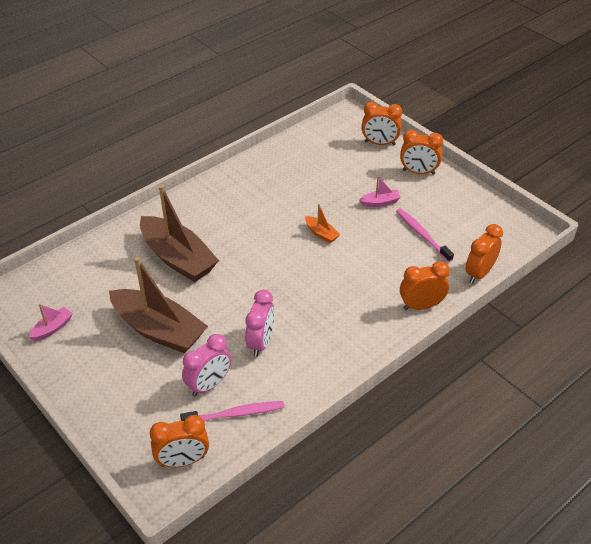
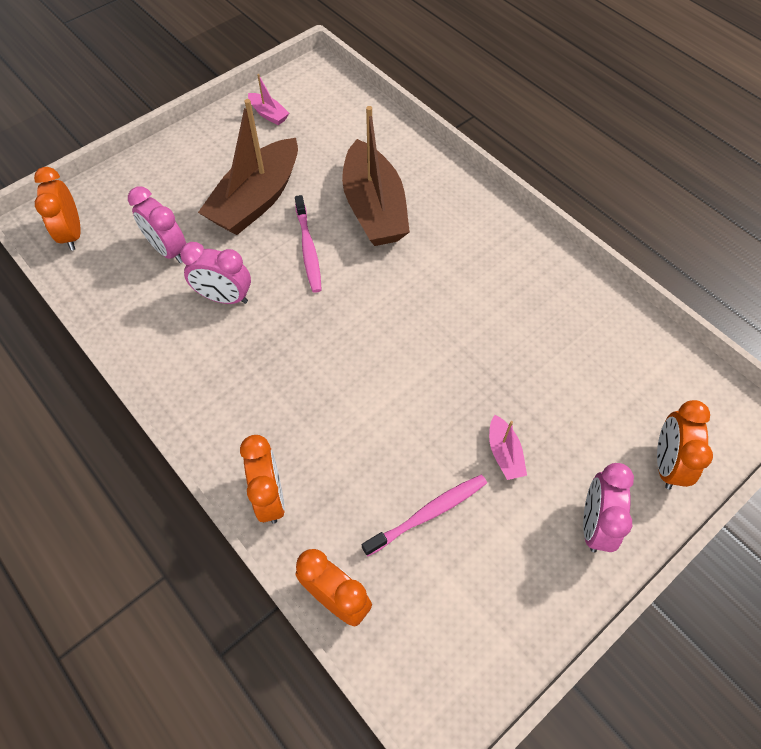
camera: 90 degrees right, 15 degrees up
brown boat [140,185,219,282] -> brown boat turned 60 degrees counterclockwise [342,106,410,246]
pink toothbrush [180,401,285,421] -> pink toothbrush moved to [295,195,322,293]
orange boat [305,204,341,243] -> none
orange clock [400,130,443,175] -> pink clock [583,463,634,552]

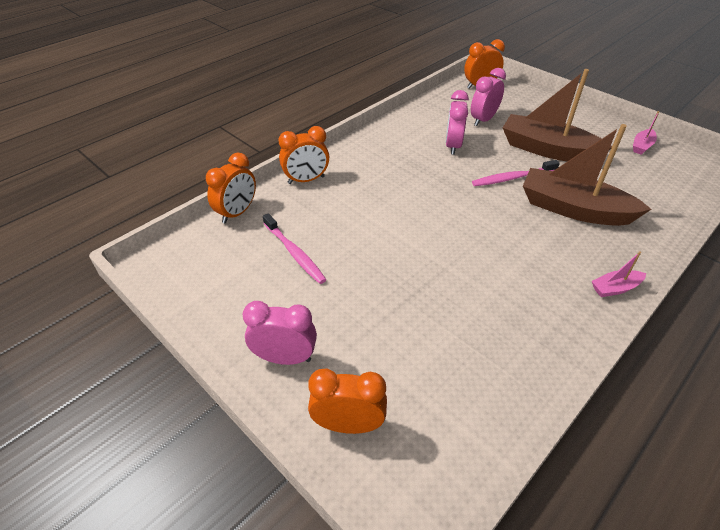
camera: 85 degrees right, 15 degrees down
brown boat [342,106,410,246] -> brown boat turned 45 degrees clockwise [523,124,651,226]
pink boat [489,415,527,480] -> pink boat moved to [592,251,646,297]

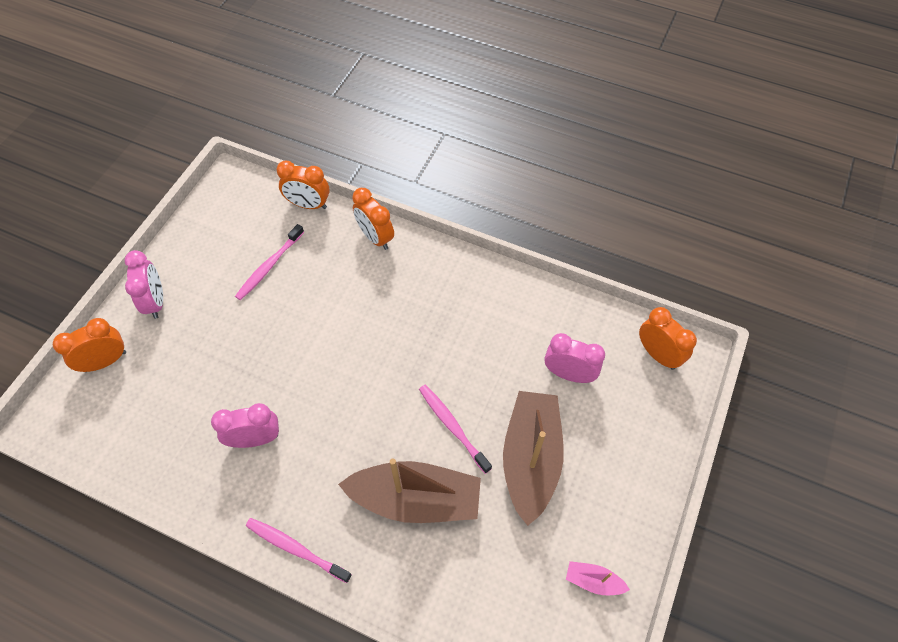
camera: 70 degrees right, 15 degrees up
orange clock [308,368,387,434] -> orange clock turned 105 degrees counterclockwise [53,318,126,372]
pink clock [446,90,469,155] -> pink clock moved to [211,403,279,448]
brown boat [523,124,651,226] -> brown boat turned 90 degrees clockwise [338,458,481,523]
pink boat [592,251,646,297] -> pink toothbrush [246,518,352,583]

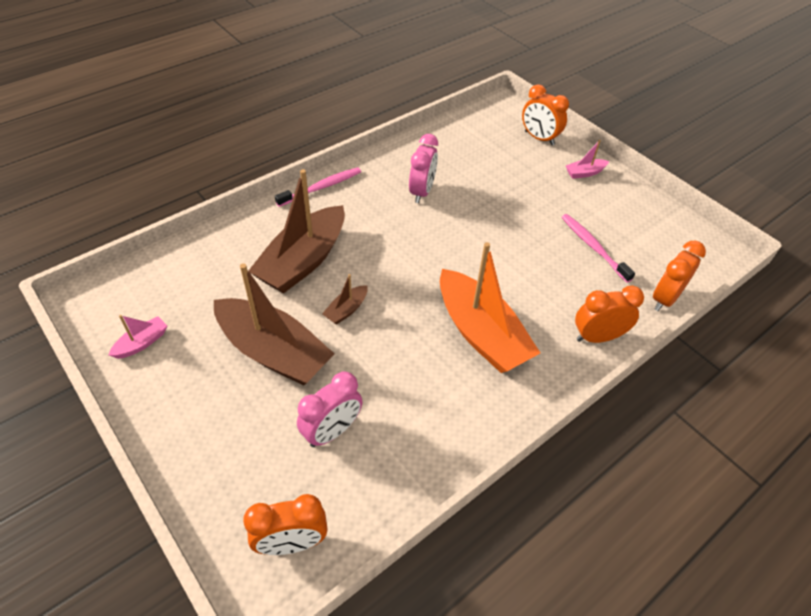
camera: 115 degrees right, 10 degrees down
orange clock [53,318,126,372] -> orange clock turned 135 degrees clockwise [522,84,569,145]
pink clock [125,250,163,319] -> pink boat [566,140,609,179]
pink toothbrush [419,385,492,474] -> brown boat [322,274,368,325]
none -> orange boat [440,242,540,373]

